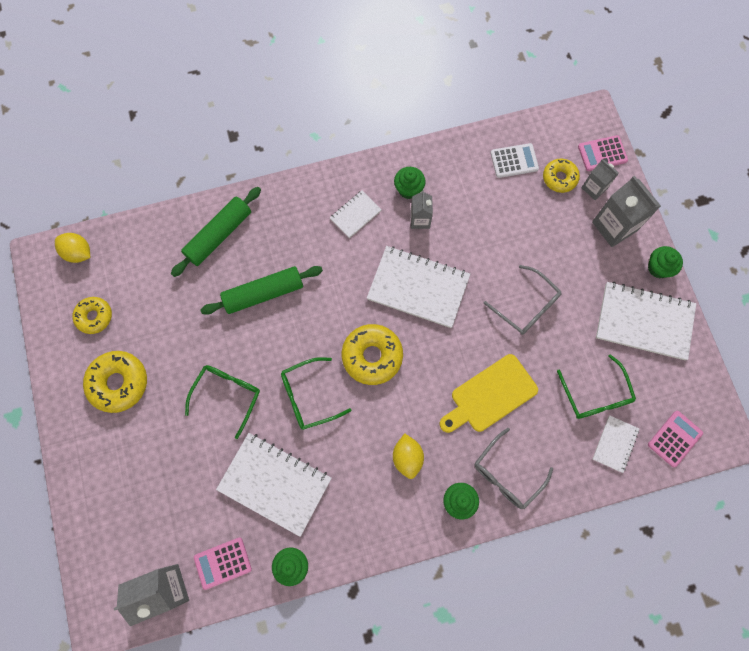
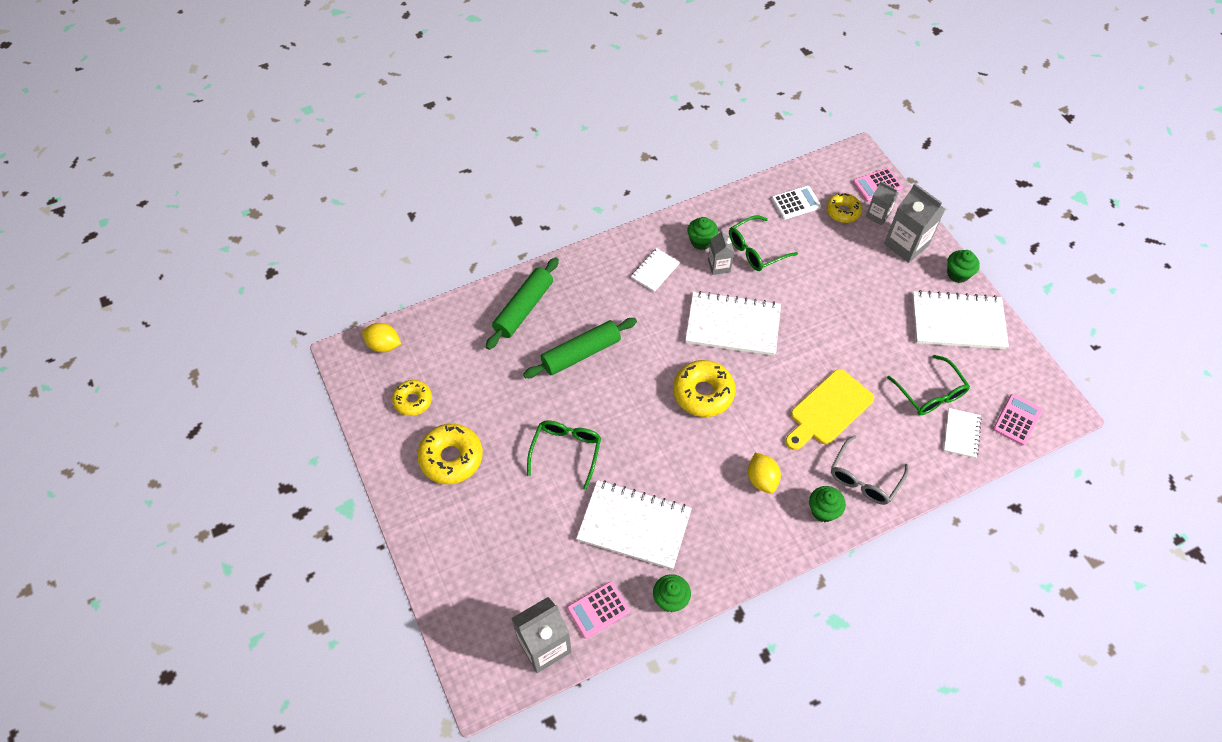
camera: 10 degrees left, 15 degrees down
green glasses [281,357,351,430] -> green glasses moved to [729,215,798,271]
grey glasses [484,265,561,335] -> none

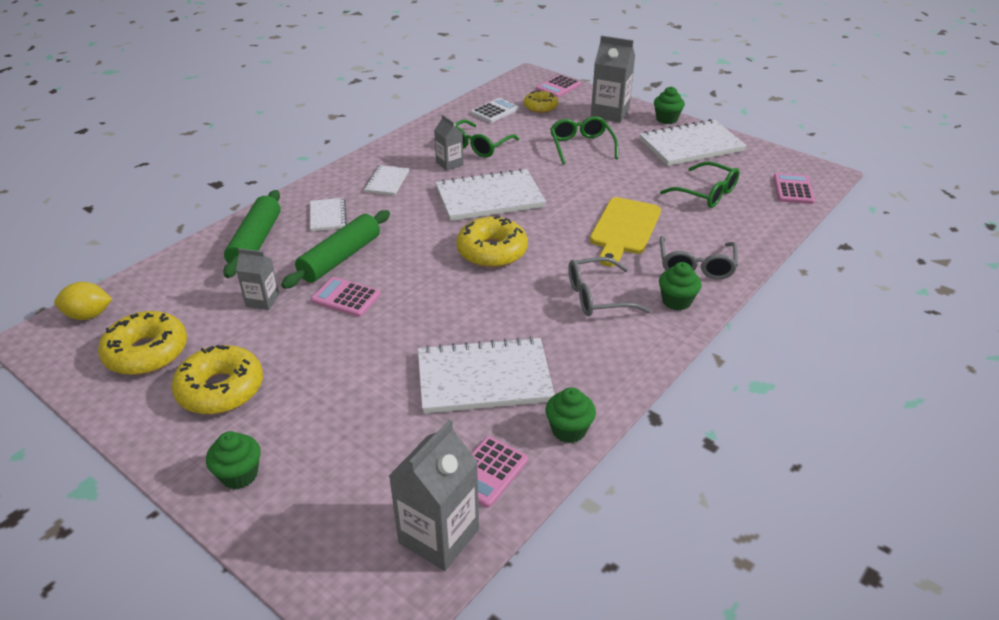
camera: 25 degrees left, 20 degrees down
yellow donut [392,380,432,416] -> yellow donut [98,311,187,375], size x1.58
green glasses [527,420,601,490] -> green glasses moved to [550,116,618,164]
green cupcake [687,217,718,250] -> green cupcake moved to [206,431,261,489]
yellow lemon [748,453,781,493] -> grey glasses [568,257,651,316]
grey carton [866,181,898,226] -> grey carton moved to [236,248,279,310]
white notebook [944,408,982,458] -> white notebook moved to [310,198,347,231]
none -> pink calculator [311,277,381,317]

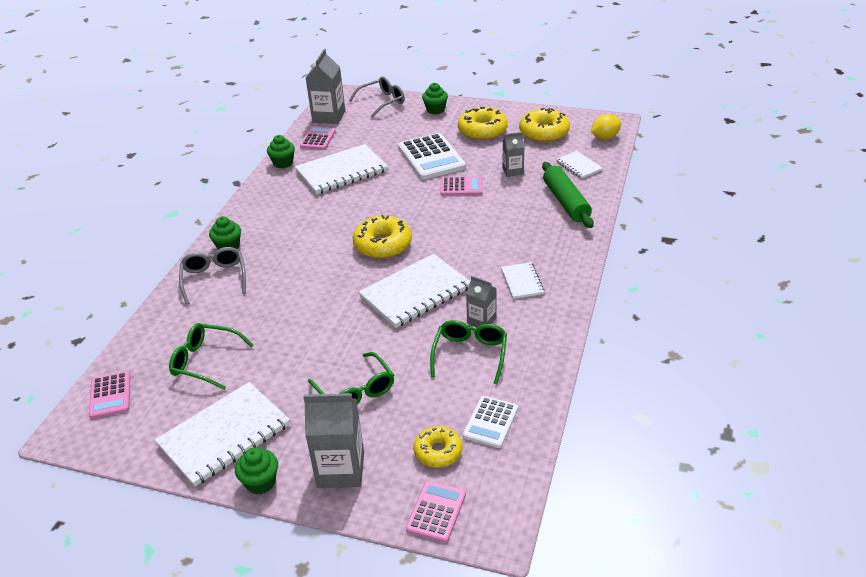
camera: 160 degrees right, 0 degrees up
green rolling pin [281,210,390,289] -> none
white notebook [310,198,347,231] -> white notebook moved to [556,151,603,179]
grey glasses [568,257,651,316] -> grey glasses moved to [349,76,405,118]
yellow cutting board [590,197,661,267] -> none
none -> white calculator [398,133,466,180]

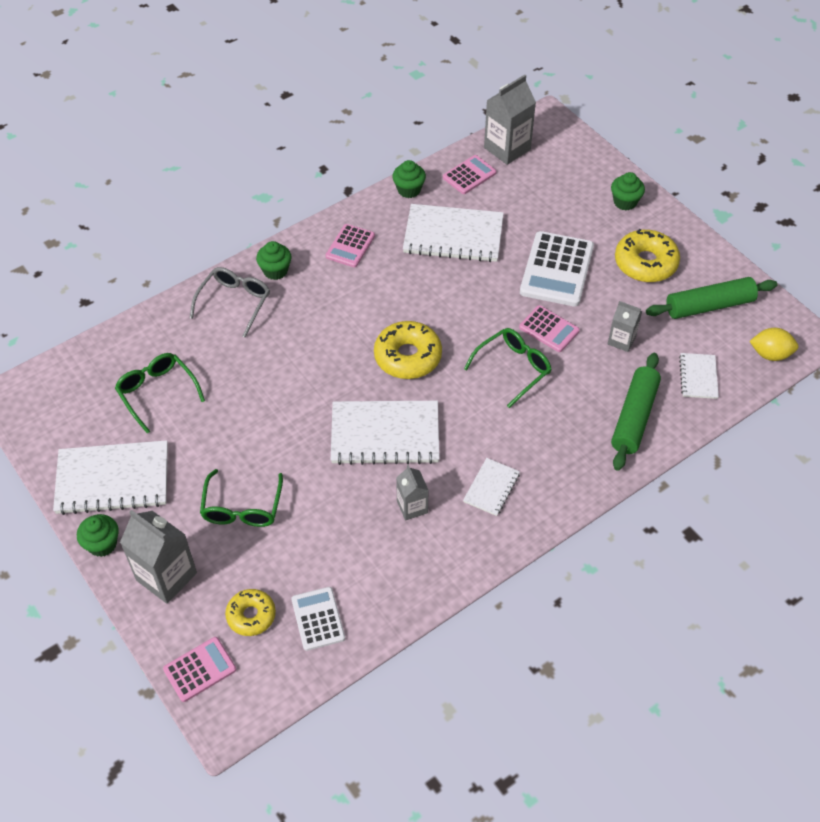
camera: 35 degrees right, 15 degrees up
pink calculator [89,372,130,419] -> pink calculator moved to [326,224,375,268]
grey glasses [349,76,405,118] -> none
green glasses [430,320,507,384] -> green glasses moved to [464,328,552,408]
white calculator [463,396,518,448] -> white calculator turned 105 degrees clockwise [291,587,345,651]
yellow donut [519,108,570,142] -> green rolling pin [646,277,777,319]

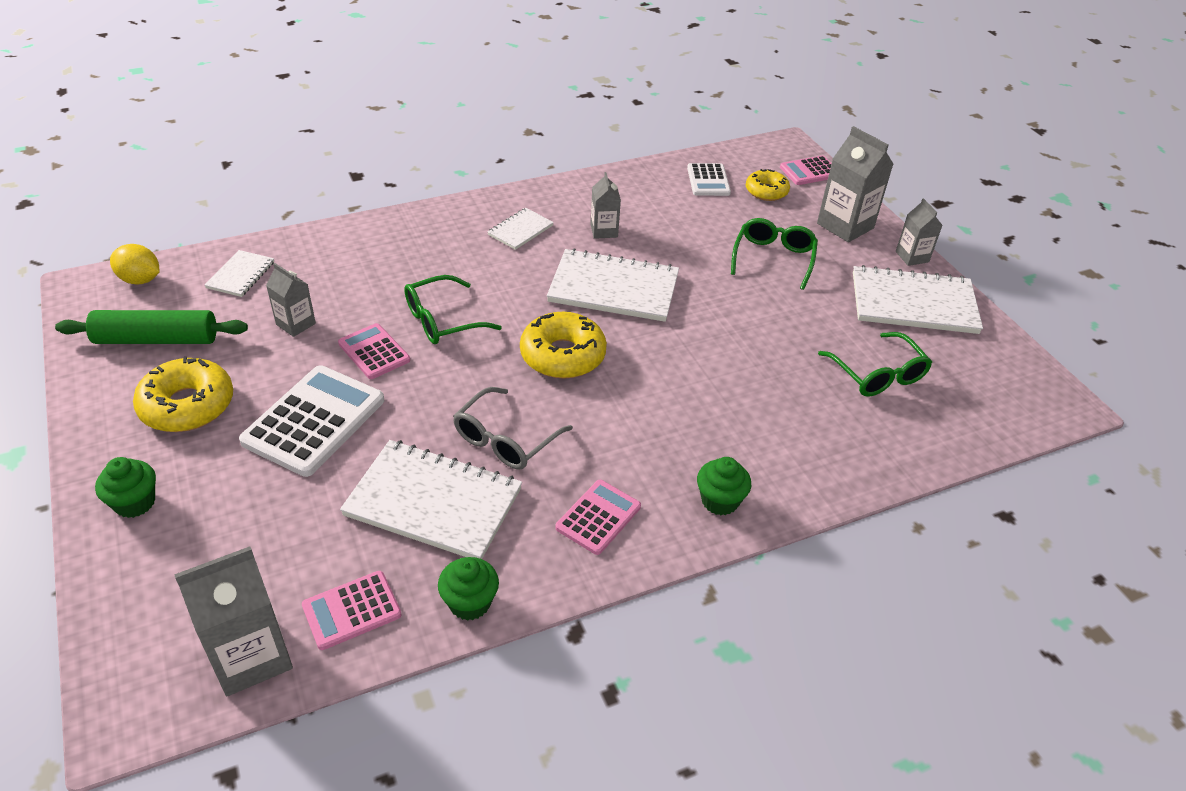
camera: 170 degrees left, 10 degrees down
green cupcake [77,514,119,557] -> grey carton [896,198,943,266]
grey glasses [190,267,270,337] -> grey glasses moved to [453,387,573,470]
green rolling pin [611,353,661,471] -> none

